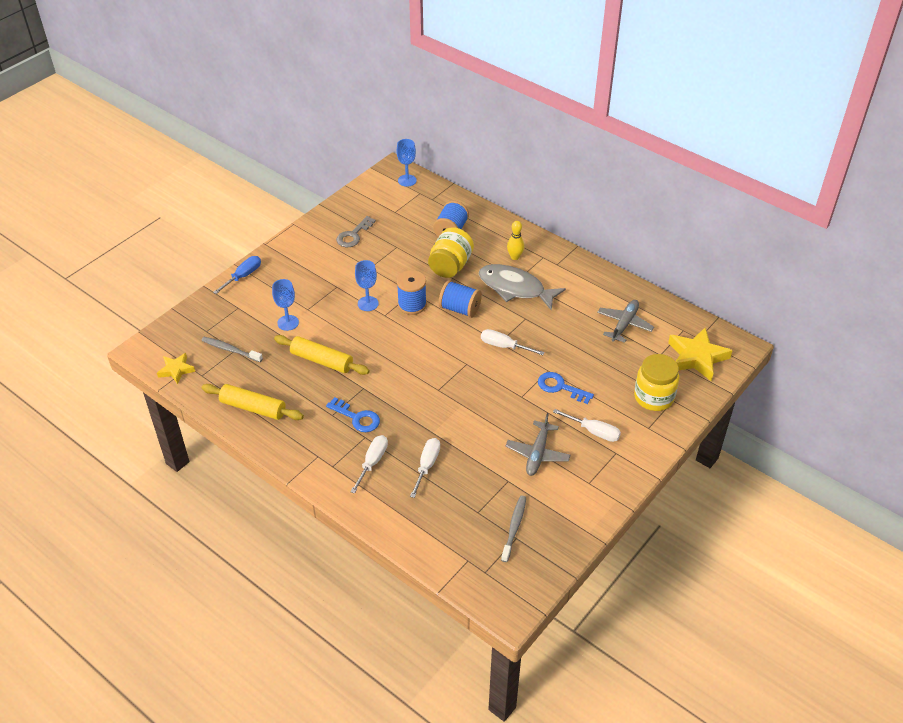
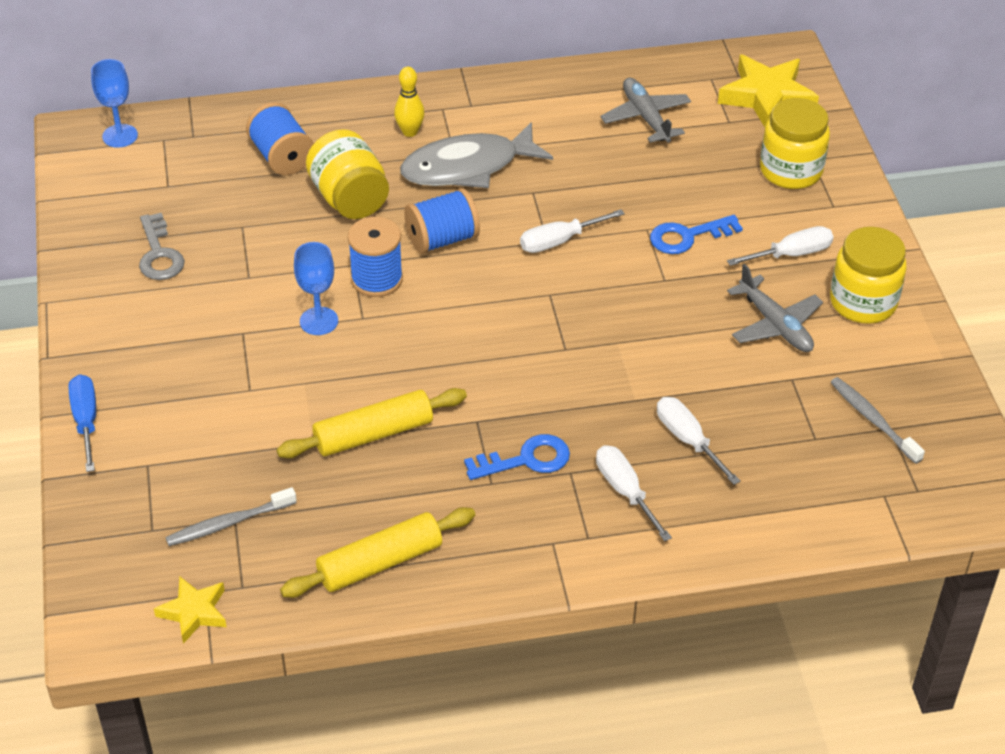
camera: 50 degrees left, 0 degrees up
blue goblet [272,279,299,331] -> none
none -> yellow jar [830,227,907,324]

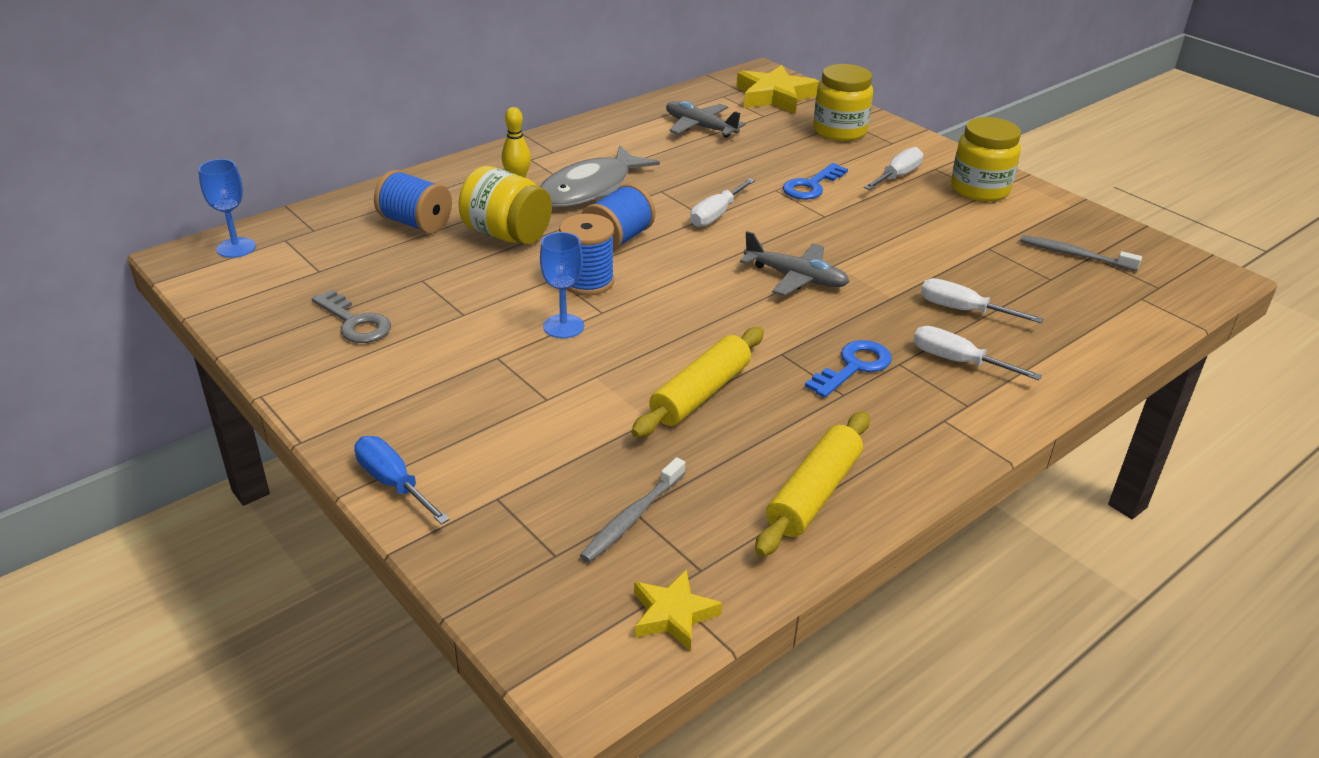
camera: 30 degrees left, 10 degrees down
grey plane [727,264,823,352] -> grey plane moved to [740,231,849,296]

